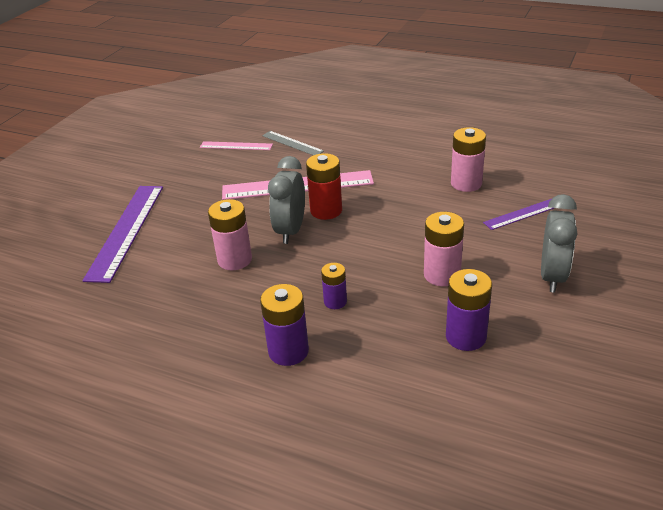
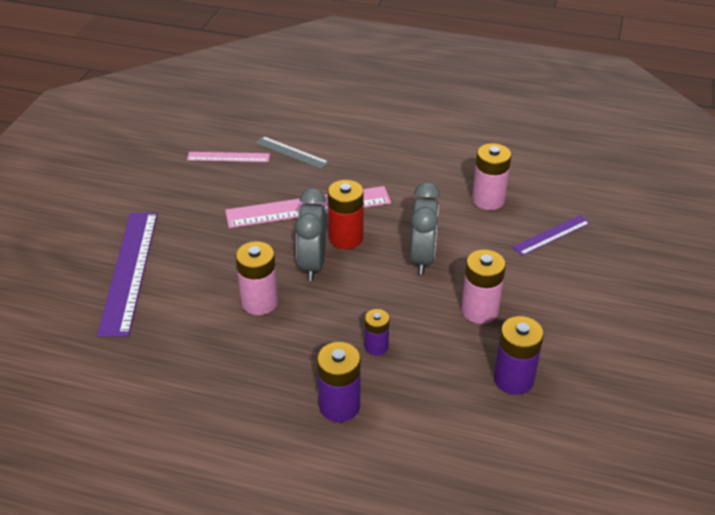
camera: 10 degrees left, 5 degrees up
grey clock [541,194,578,293] -> grey clock moved to [410,182,440,274]

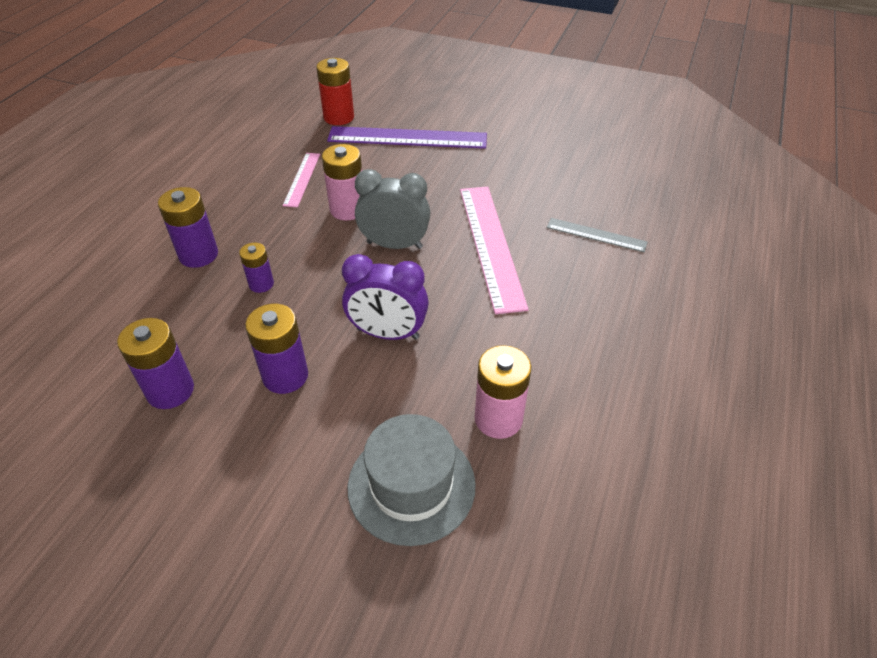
camera: 95 degrees right, 5 degrees up
pink ruler [187,152,270,162] -> pink ruler moved to [282,153,320,207]
grey ruler [255,136,329,169] -> grey ruler turned 75 degrees clockwise [547,218,648,252]
red battery [328,180,364,249] -> red battery moved to [316,58,354,125]
grey clock [410,182,440,274] -> purple clock [342,254,429,340]
pink battery [461,250,506,324] -> purple battery [245,304,308,394]
purple ruler [512,215,590,256] -> grey hat [347,414,476,546]

